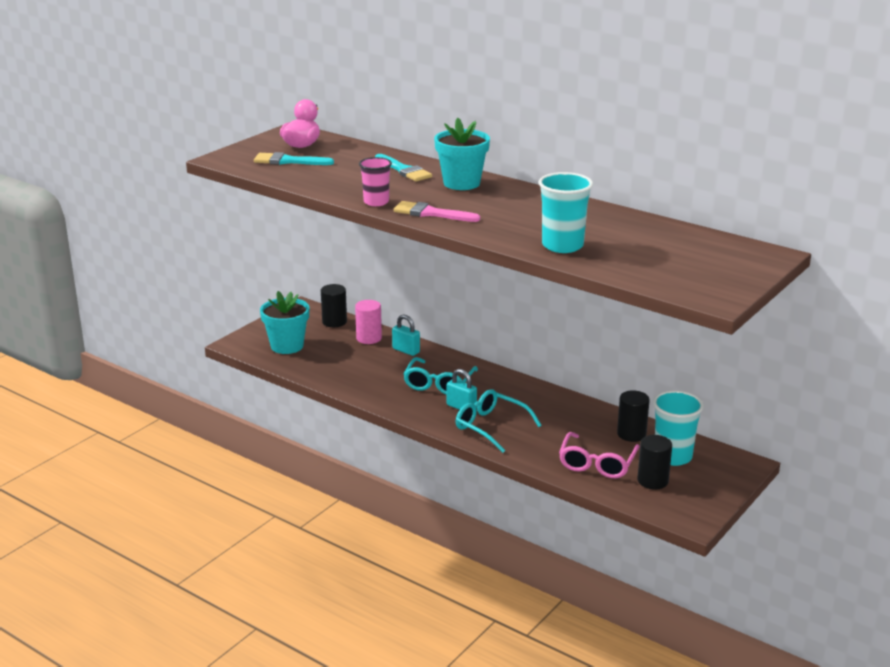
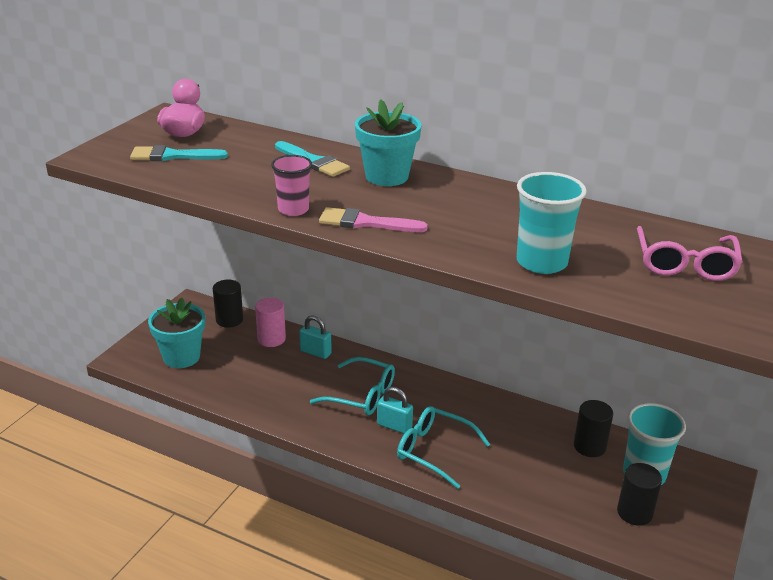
camera: 10 degrees left, 5 degrees up
turquoise glasses [403,357,478,394] -> turquoise glasses turned 75 degrees counterclockwise [310,357,395,415]
pink glasses [559,432,640,478] -> pink glasses moved to [637,226,743,281]

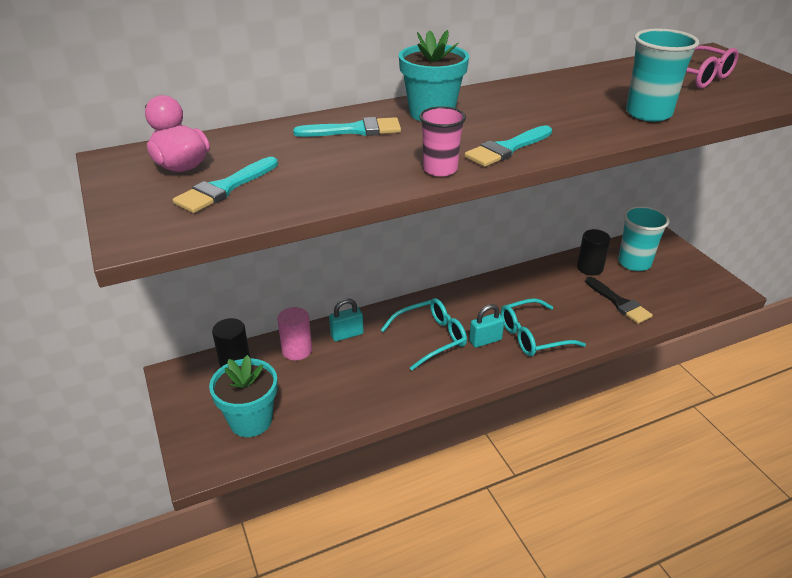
camera: 50 degrees left, 5 degrees up
pink brush [319,207,428,232] -> turquoise brush [464,125,552,167]
black cylinder [617,463,662,526] -> none
none -> black brush [585,277,653,324]

